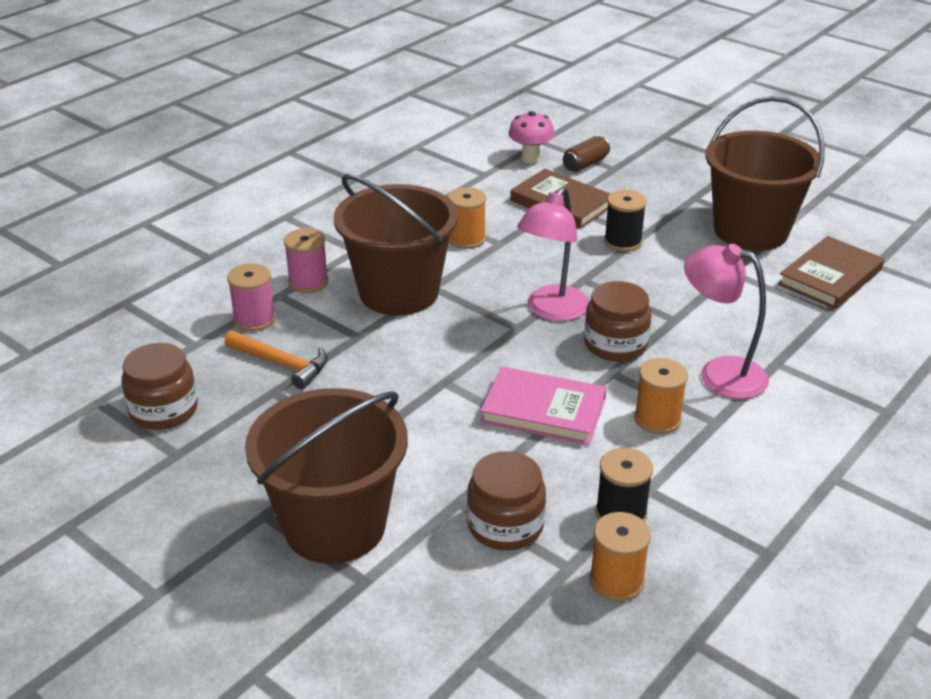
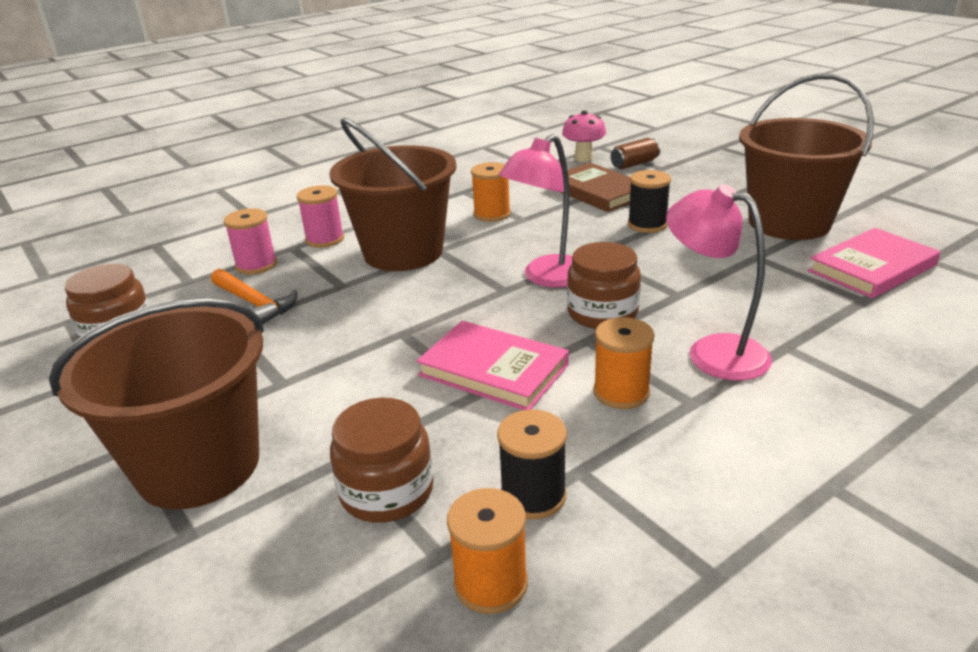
camera: 15 degrees right, 5 degrees down
brown book [778,236,884,309] -> pink book [808,228,941,298]

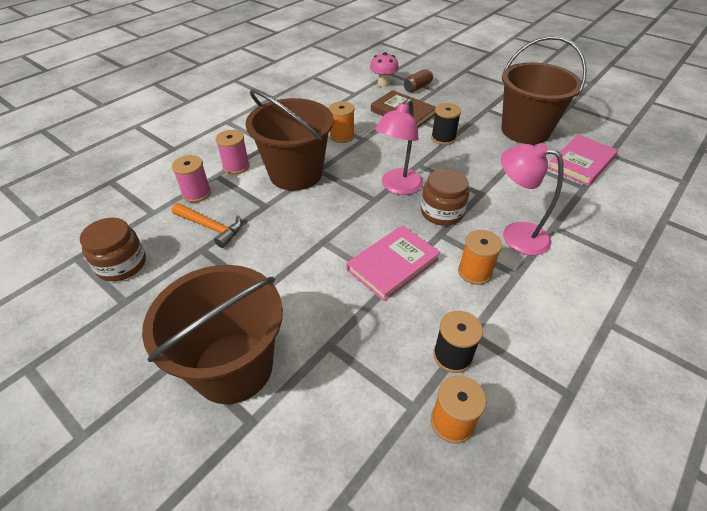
camera: 15 degrees left, 15 degrees up
brown jar [330,397,434,523] -> none
pink book [416,321,569,410] -> pink book turned 60 degrees counterclockwise [346,225,441,302]

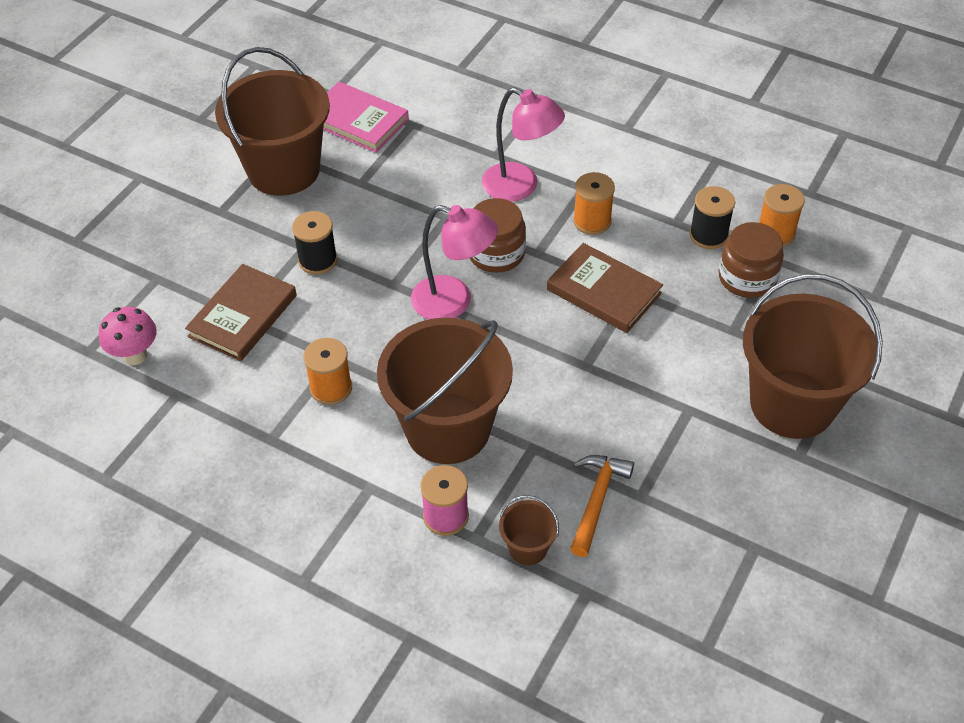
camera: 100 degrees left, 5 degrees up
brown jar [80,217,146,281] -> brown jar moved to [718,222,784,298]
pink spool [172,155,211,203] -> brown bucket [499,495,559,565]
pink book [346,225,441,302] -> brown book [547,243,663,333]
brown can [404,69,433,93] -> none
pink lamp [501,143,564,255] -> pink lamp turned 75 degrees counterclockwise [482,87,565,202]

